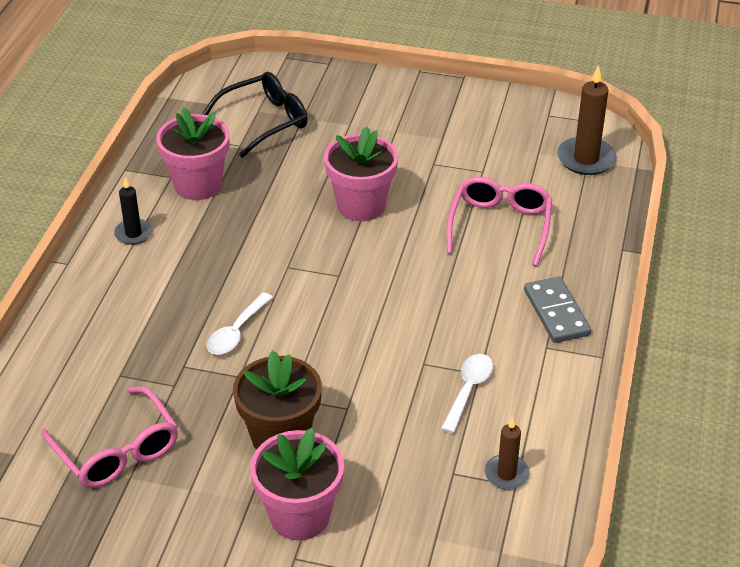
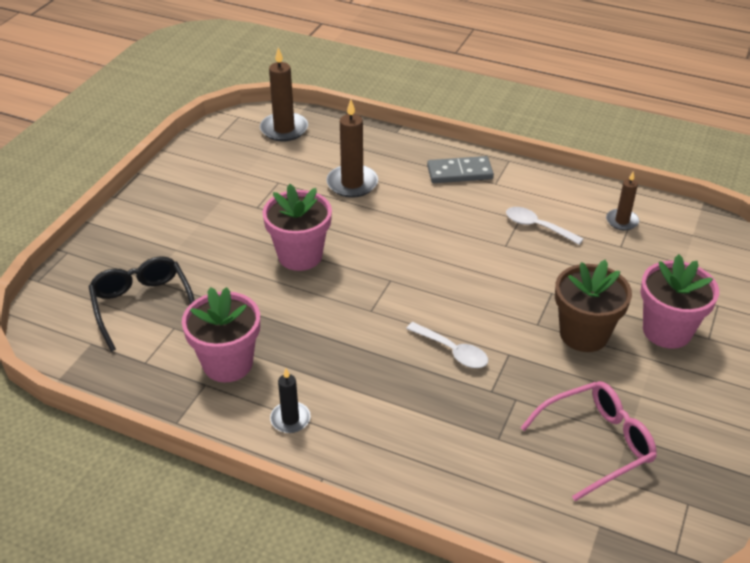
camera: 80 degrees left, 0 degrees up
pink glasses [446,177,552,266] -> brown candle [326,99,378,198]

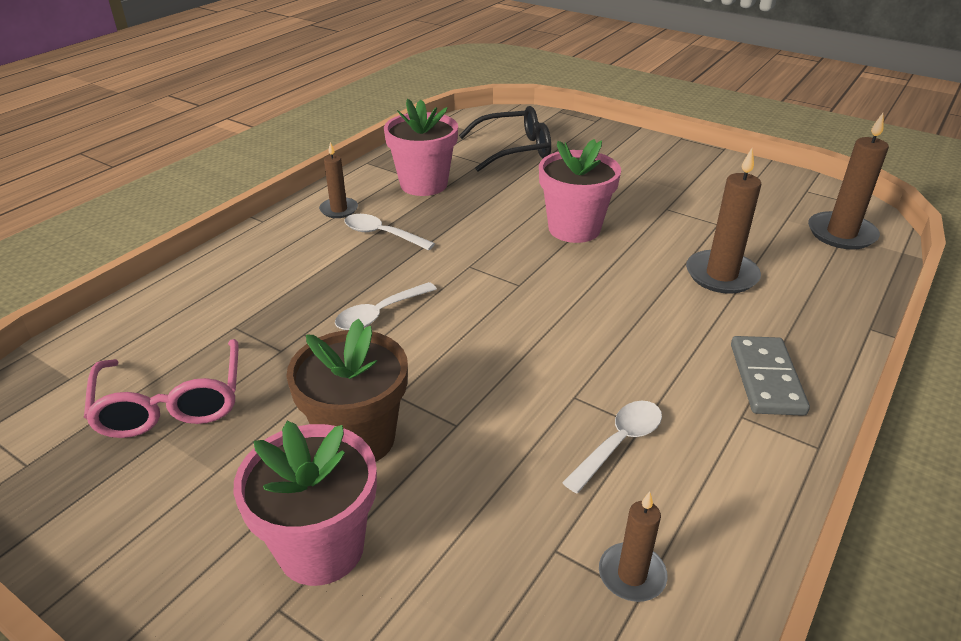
camera: 100 degrees right, 5 degrees down
black candle [270,368,311,433] -> brown candle [319,142,358,218]
none -> white spoon [345,214,435,250]

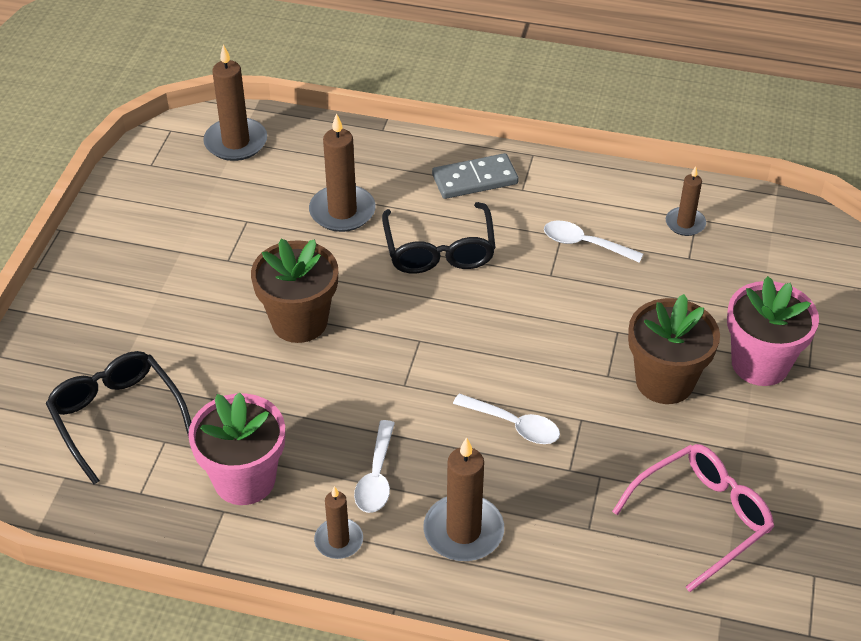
camera: 110 degrees left, 10 degrees up
pink flower pot [539,139,621,243] -> brown flower pot [251,239,338,343]
none -> black glasses [382,202,496,274]
none -> brown candle [423,437,504,561]

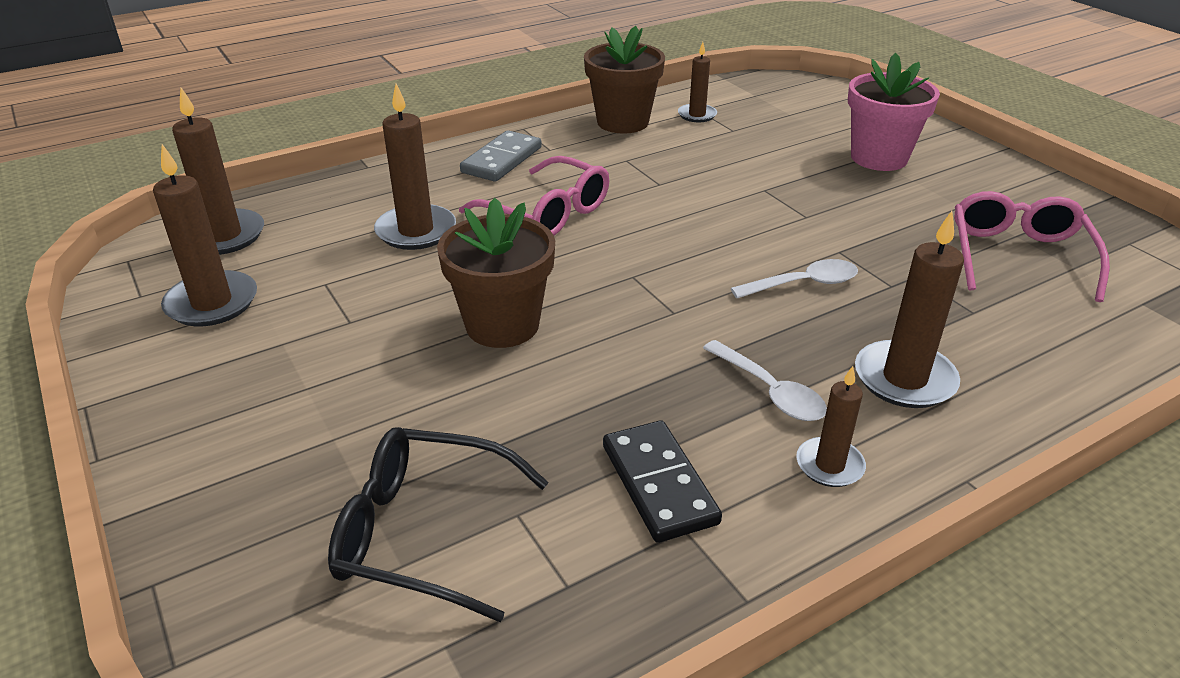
camera: 45 degrees left, 10 degrees down
pink flower pot [188,392,285,505] -> black domino [603,420,722,543]
black glasses [382,202,496,274] -> pink glasses [459,156,609,235]
white spoon [544,221,643,263] -> none
brown flower pot [628,294,720,404] -> brown flower pot moved to [584,26,665,134]
none -> brown candle [153,144,257,326]

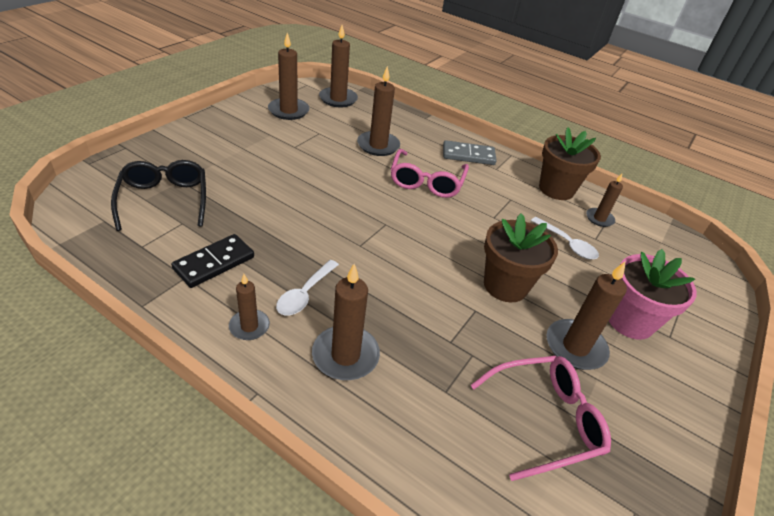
camera: 60 degrees right, 5 degrees up
brown flower pot [437,198,555,348] -> brown flower pot moved to [484,213,558,302]
white spoon [731,259,858,298] -> white spoon moved to [531,217,599,259]
none -> brown candle [547,262,627,370]

